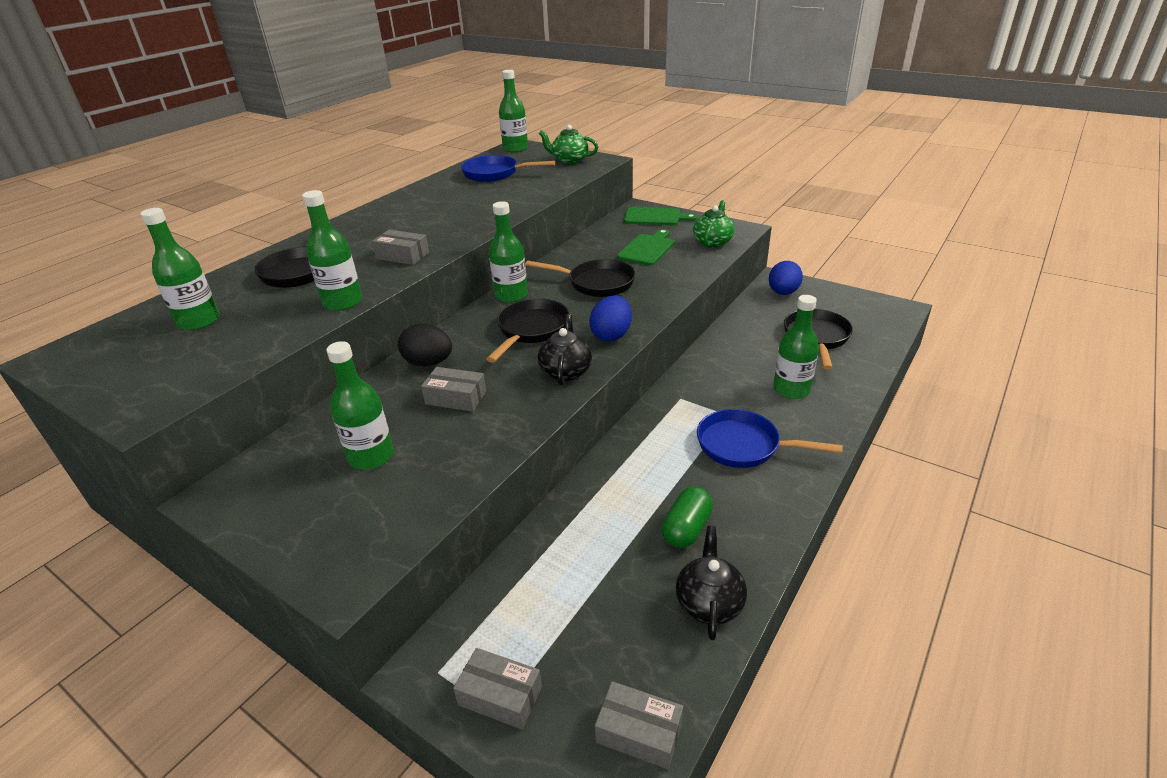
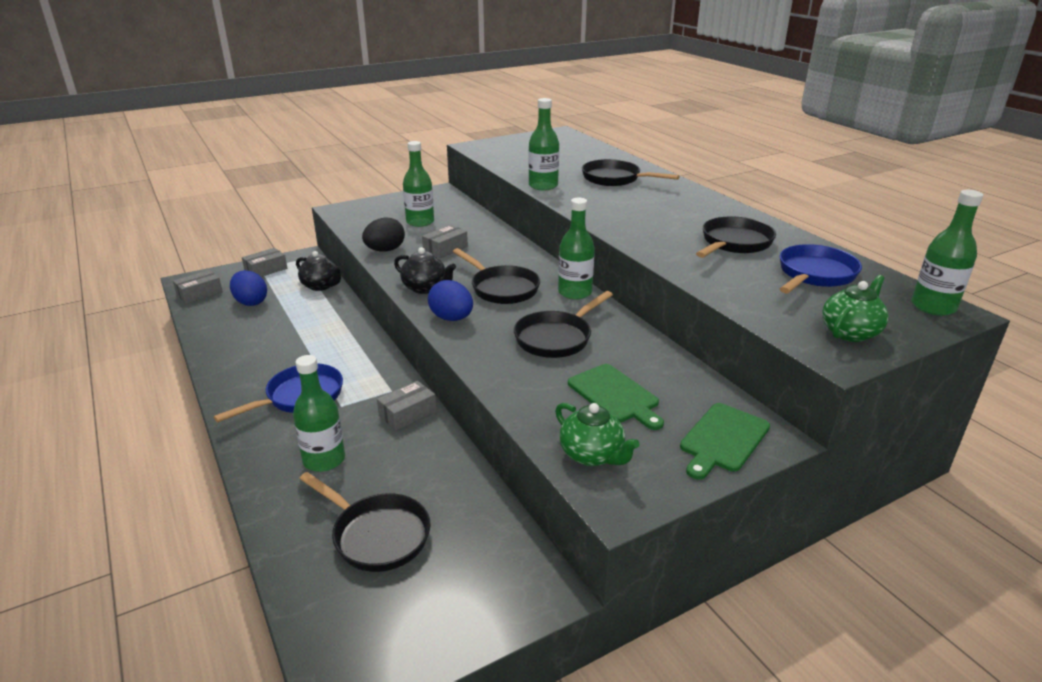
camera: 115 degrees right, 5 degrees down
green bottle [140,208,220,330] -> none
grey box [372,229,429,265] -> grey box moved to [377,381,437,431]
black egg [398,324,452,366] -> black egg moved to [362,217,405,252]
green capsule [662,486,713,548] -> none
black teapot [676,526,747,640] -> black teapot moved to [296,251,342,291]
blue egg [769,261,803,295] -> blue egg moved to [230,270,267,306]
none -> black pan [696,216,776,258]

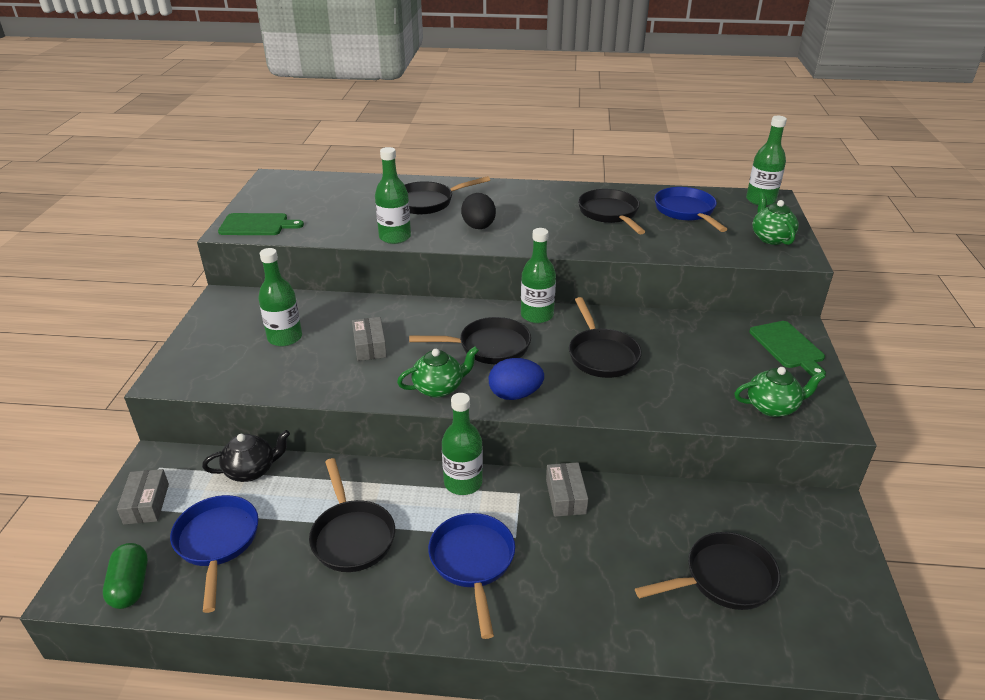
camera: 55 degrees left, 5 degrees up
grey box [173,270,223,304] -> green capsule [103,543,148,609]
blue egg [230,270,267,306] -> blue pan [170,495,259,613]
green bottle [293,355,345,472] -> green bottle moved to [442,393,483,495]
black egg [362,217,405,252] -> black egg moved to [461,193,496,229]
black teapot [394,247,456,294] -> green teapot [397,346,479,398]
green cutting board [568,364,664,430] -> green cutting board moved to [218,213,304,235]
none -> black pan [309,458,395,572]

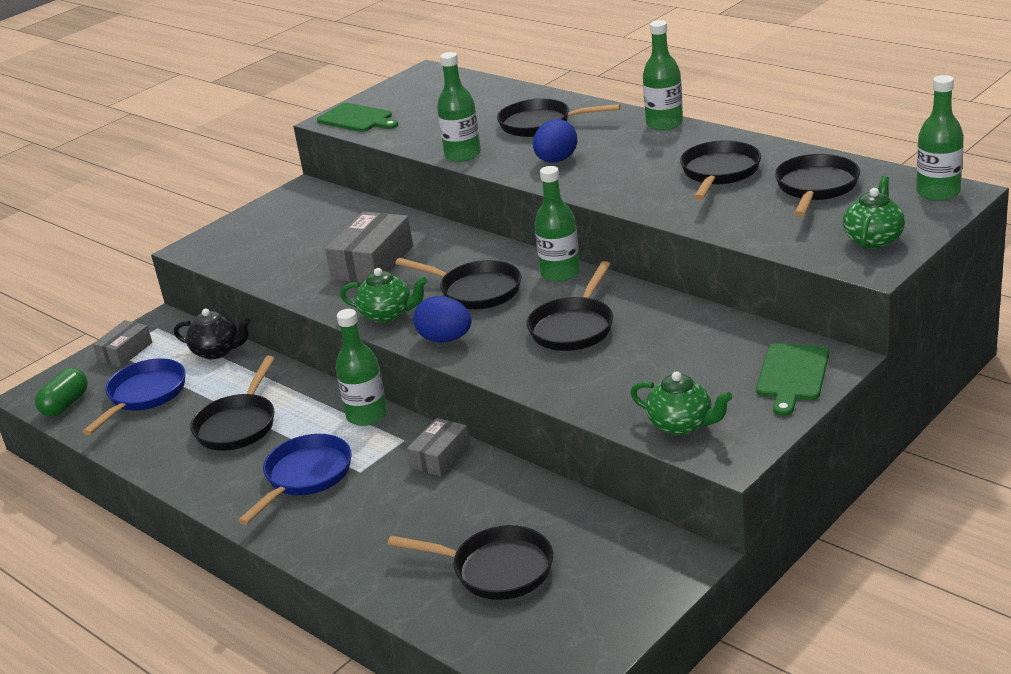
camera: 40 degrees right, 5 degrees down
green bottle [258,248,302,347] -> green bottle moved to [643,20,683,131]
grey box [352,317,387,361] -> grey box [325,211,413,283], size x1.65
black egg [461,193,496,229] -> blue egg [533,119,577,163]
blue pan [655,187,727,232] -> black pan [775,154,860,217]

